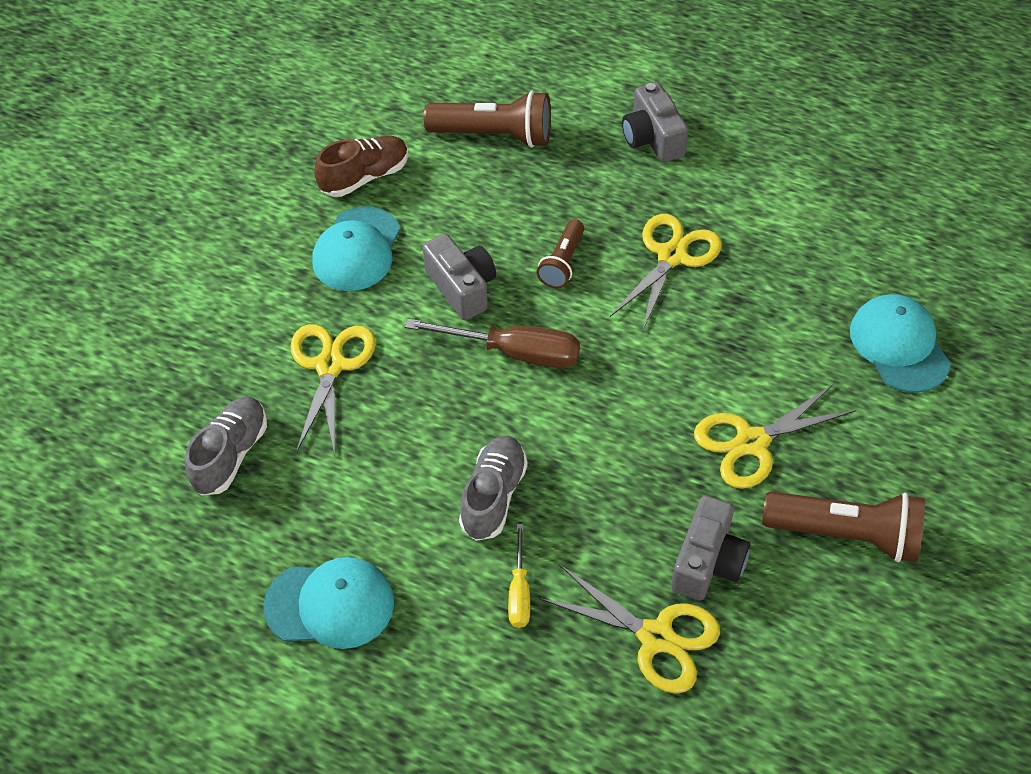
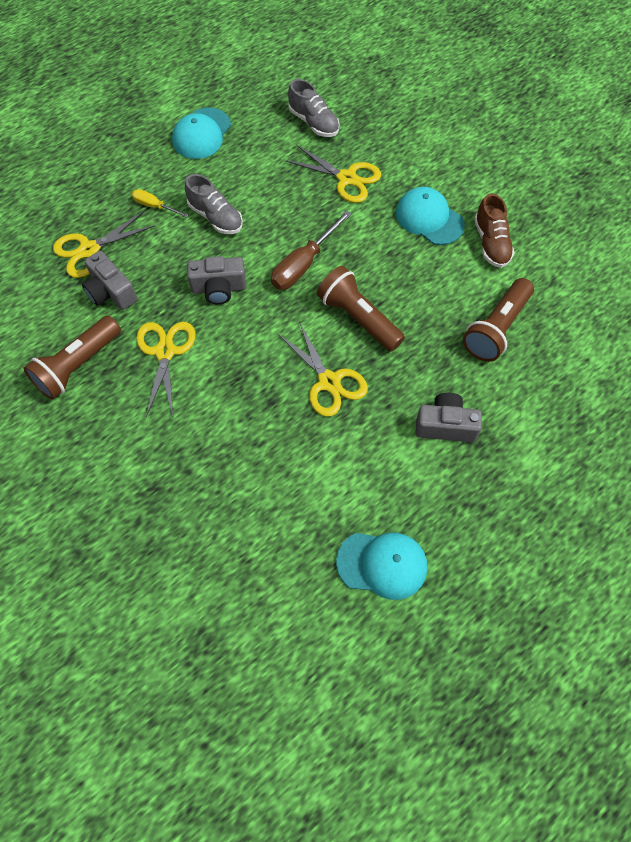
camera: 115 degrees right, 10 degrees up
grey camera [422,234,496,320] -> grey camera moved to [187,256,246,305]
brown flashlight [537,219,584,288] -> brown flashlight [317,266,405,352], size x1.69
turquoise cap [850,294,951,393] -> turquoise cap moved to [336,533,427,600]

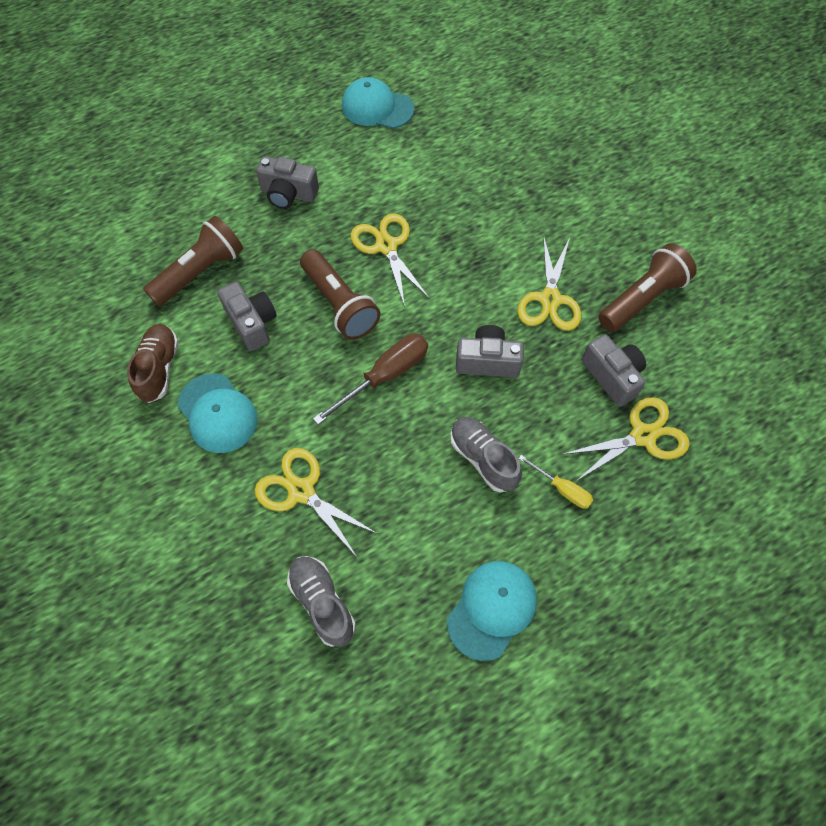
camera: 170 degrees left, 0 degrees up
none -> grey camera [217,282,277,351]

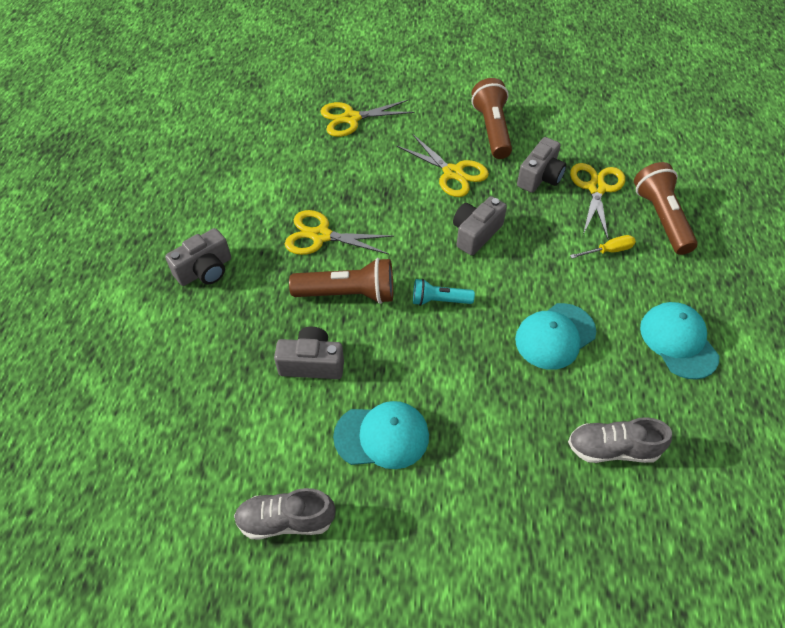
camera: 55 degrees left, 10 degrees down
brown shoe [127,324,179,403] -> none
brown flashlight [143,216,243,306] -> brown flashlight moved to [634,162,698,255]
yellow scissors [255,448,378,557] -> yellow scissors moved to [320,100,414,137]
brown screwdriver [313,334,428,425] -> turquoise flashlight [413,279,475,306]
turquoise cap [342,77,414,129] -> turquoise cap moved to [515,303,596,370]
grey shoe [450,417,522,493] -> grey shoe moved to [234,488,336,539]
grey camera [582,335,646,407] -> grey camera turned 120 degrees clockwise [517,137,567,193]

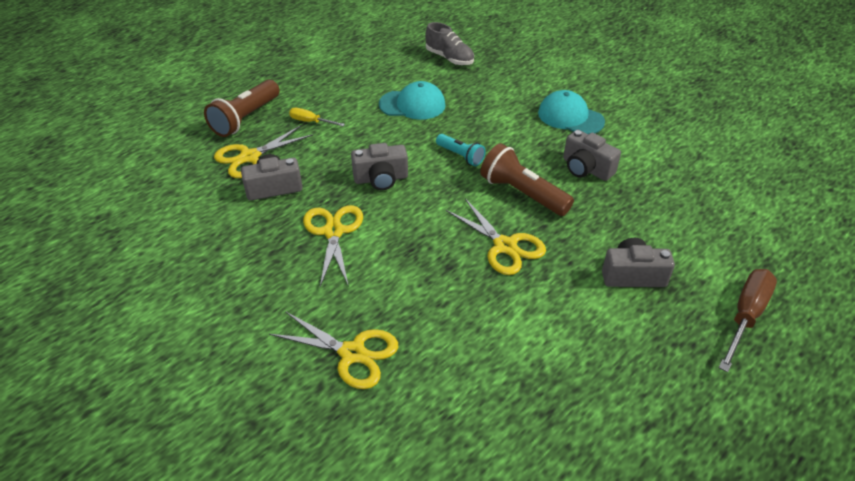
camera: 140 degrees left, 10 degrees down
grey shoe [234,488,336,539] -> none
brown flashlight [472,78,512,159] -> none
turquoise cap [640,302,719,380] -> none
none -> brown screwdriver [719,269,777,372]

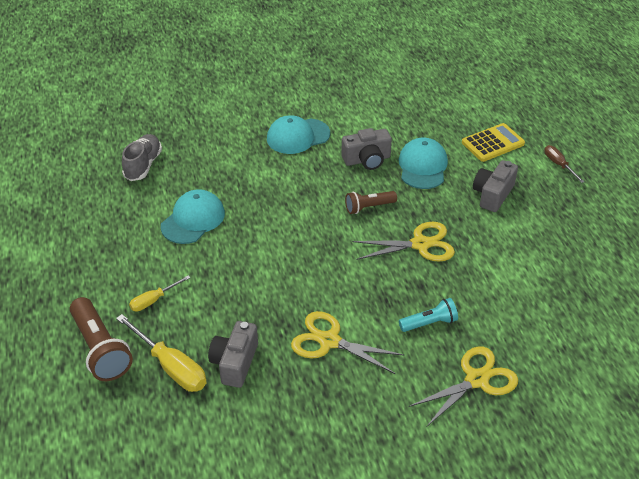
camera: 60 degrees left, 0 degrees up
yellow scissors [214,125,313,178] -> yellow screwdriver [116,314,207,392]
grey camera [351,143,408,190] -> none
grey shoe [425,22,474,65] -> grey shoe turned 60 degrees counterclockwise [122,134,162,181]
turquoise flashlight [436,134,486,166] -> turquoise flashlight moved to [399,298,458,332]
brown flashlight [480,143,574,216] -> brown flashlight [345,191,397,214], size x0.59
brown screwdriver [719,269,777,372] -> brown screwdriver [545,145,585,183], size x0.57
none -> turquoise cap [399,138,448,189]
none -> yellow calculator [462,123,525,162]

